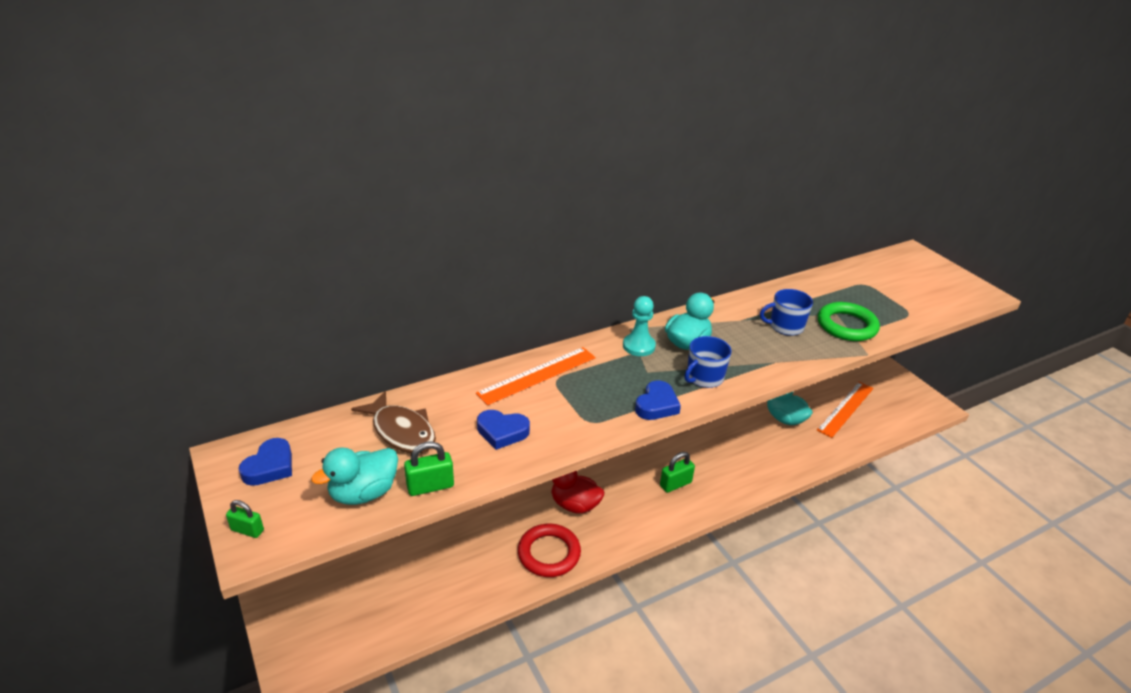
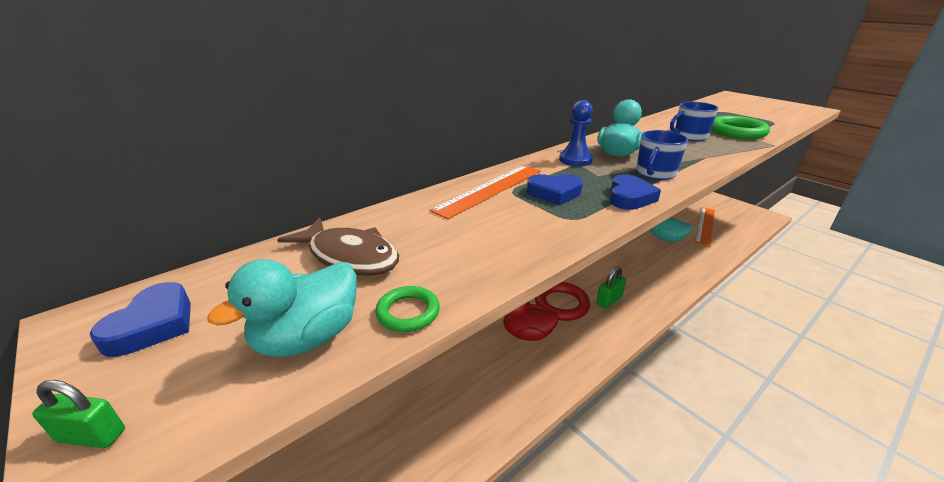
camera: 10 degrees left, 5 degrees down
green padlock [404,441,454,496] -> green ring [375,286,440,332]
blue heart [477,410,530,450] -> blue heart moved to [527,174,583,205]
red ring [518,524,581,577] -> red ring moved to [535,282,590,321]
turquoise pawn [623,296,656,356] -> blue pawn [559,100,593,166]

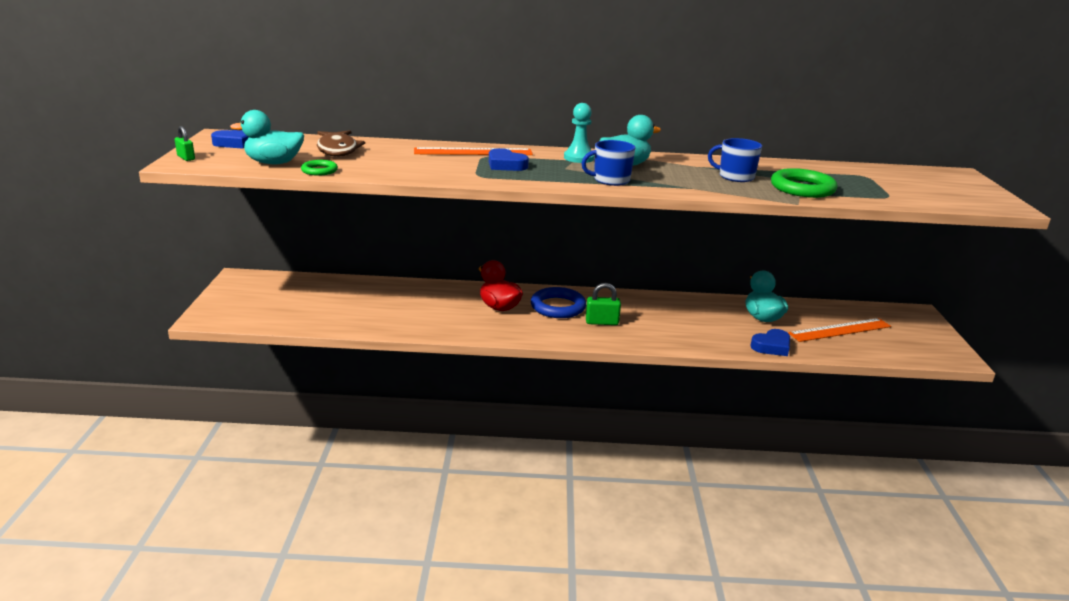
camera: 40 degrees right, 5 degrees down
red ring [535,282,590,321] -> blue ring [531,287,586,318]
blue pawn [559,100,593,166] -> turquoise pawn [564,103,595,163]
blue heart [610,174,661,210] -> blue heart moved to [750,329,790,356]

